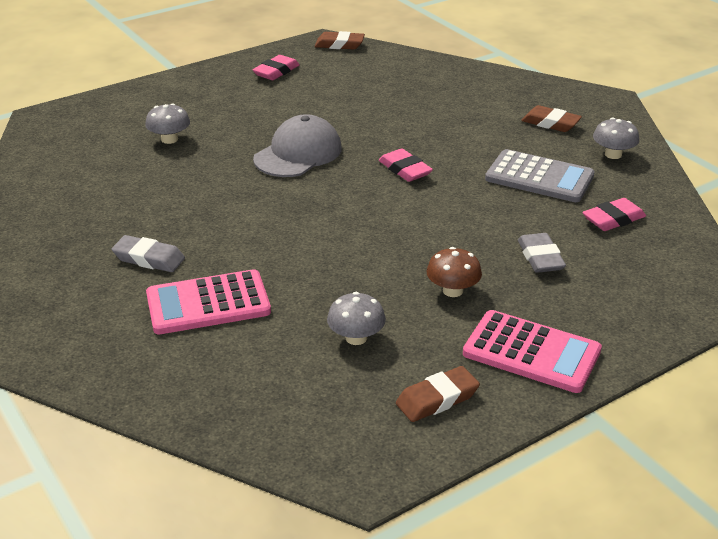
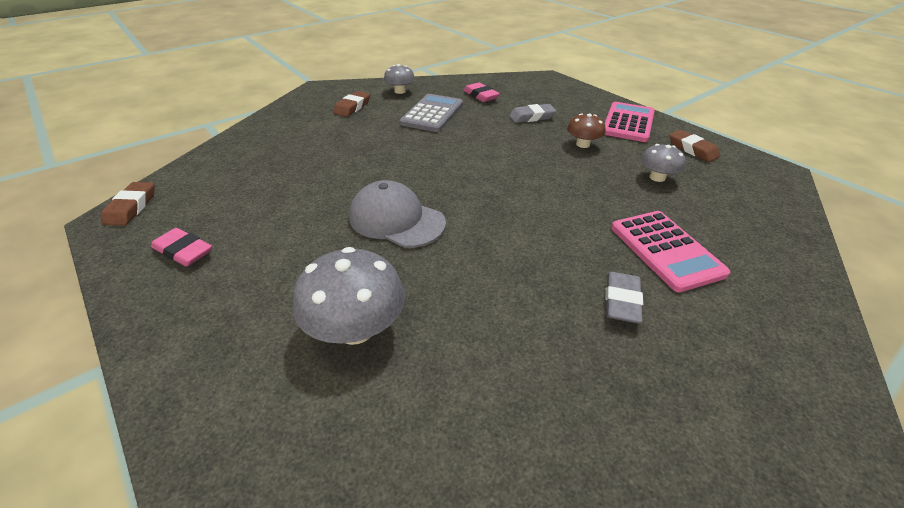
camera: 95 degrees left, 5 degrees up
grey mushroom [145,103,190,144] -> grey mushroom [292,247,405,345], size x1.72
pink eraser [379,148,433,182] -> none

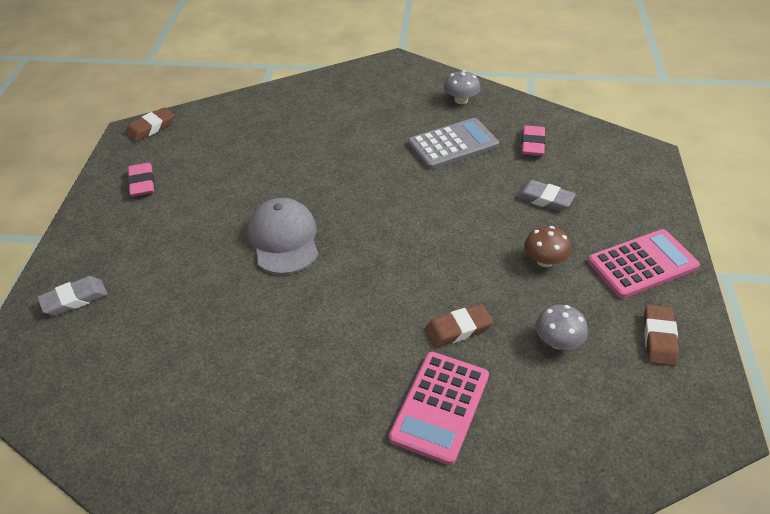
camera: 45 degrees right, 5 degrees up
grey mushroom [292,247,405,345] -> none
brown eraser [333,91,370,117] -> brown eraser moved to [424,304,493,348]
grey eraser [605,272,643,323] -> grey eraser moved to [37,276,108,316]

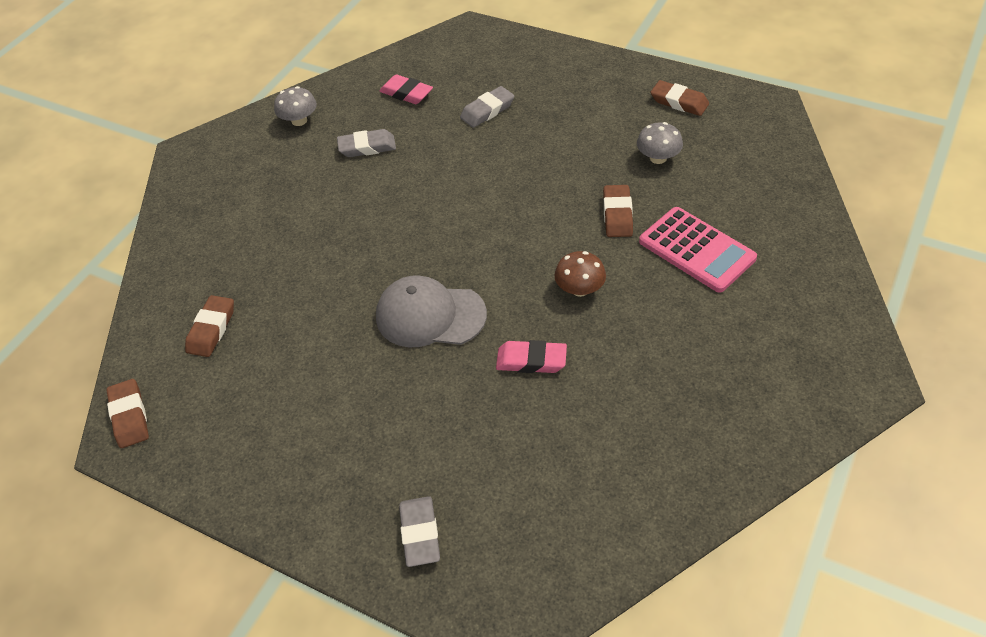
camera: 65 degrees left, 5 degrees up
pink eraser [128,163,154,197] -> pink eraser moved to [496,340,567,373]
grey calculator [408,118,499,169] -> grey eraser [337,129,396,157]
brown mushroom [524,226,571,267] -> brown mushroom moved to [554,251,606,297]
pink calculator [588,229,700,298] -> none
none -> brown eraser [185,295,234,357]

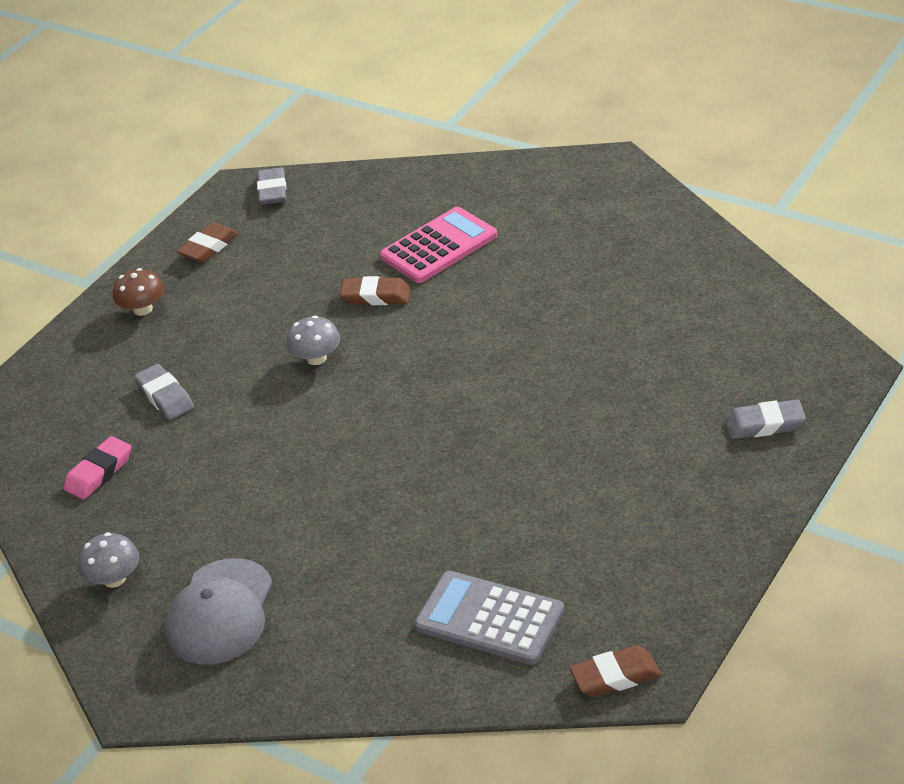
camera: 85 degrees left, 10 degrees down
brown eraser [185,295,234,357] -> grey calculator [414,571,564,665]
grey eraser [337,129,396,157] -> grey eraser moved to [257,167,286,205]
grey cap [376,275,487,347] -> grey cap moved to [165,558,272,664]
pink eraser [496,340,567,373] -> none
brown mushroom [554,251,606,297] -> brown mushroom moved to [113,268,164,316]
grey mushroom [637,122,683,164] -> grey mushroom moved to [286,316,340,365]

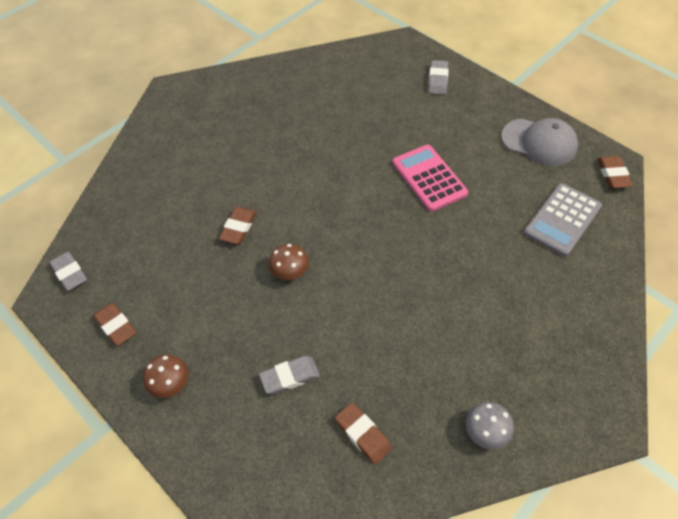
camera: 80 degrees left, 15 degrees up
pink eraser [64,436,131,499] -> brown eraser [335,403,392,465]
grey cap [165,558,272,664] -> grey cap moved to [501,118,578,166]
grey eraser [257,167,286,205] -> grey eraser turned 45 degrees clockwise [49,251,87,291]
grey mushroom [286,316,340,365] -> brown mushroom [269,244,309,280]
pink calculator [380,207,497,283] -> pink calculator moved to [393,144,468,212]

